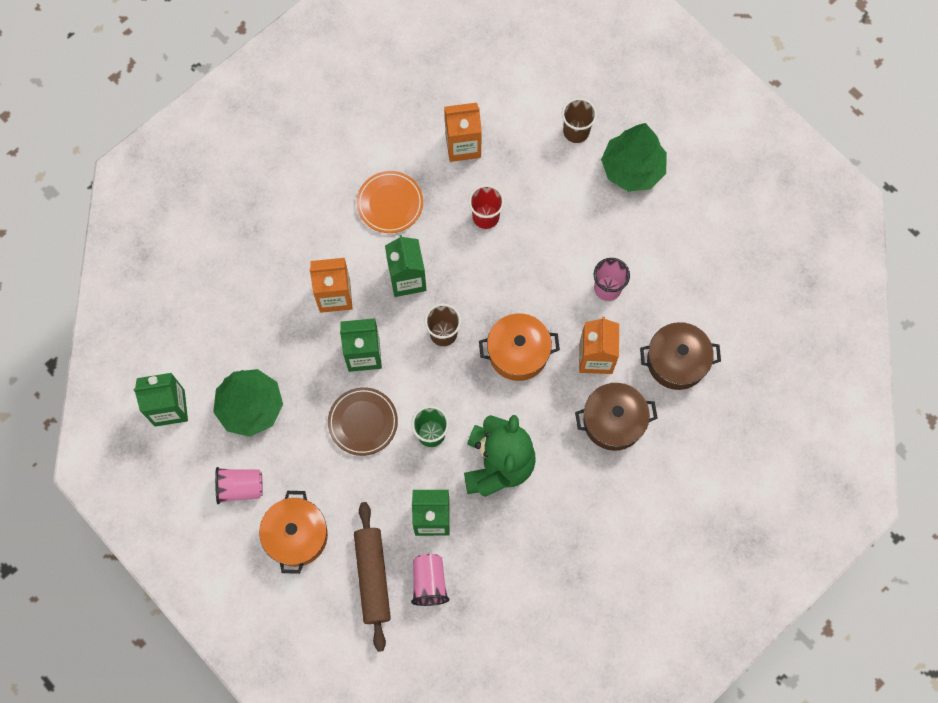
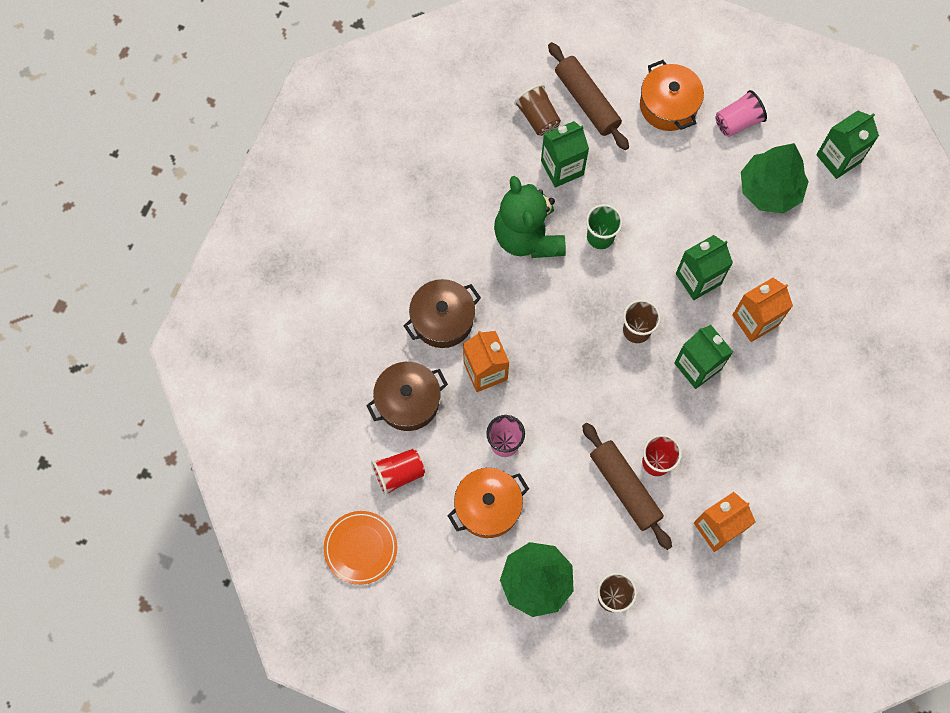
camera: 155 degrees right, 0 degrees up
brown plate [328,387,398,456] -> none
orange plate [356,171,423,233] -> orange plate moved to [324,511,397,585]
pink cup [411,554,449,606] -> brown cup [514,84,561,136]
orange pot [479,314,560,381] -> orange pot moved to [447,468,529,538]
none -> red cup [371,449,425,496]
none -> brown rolling pin [582,423,672,550]

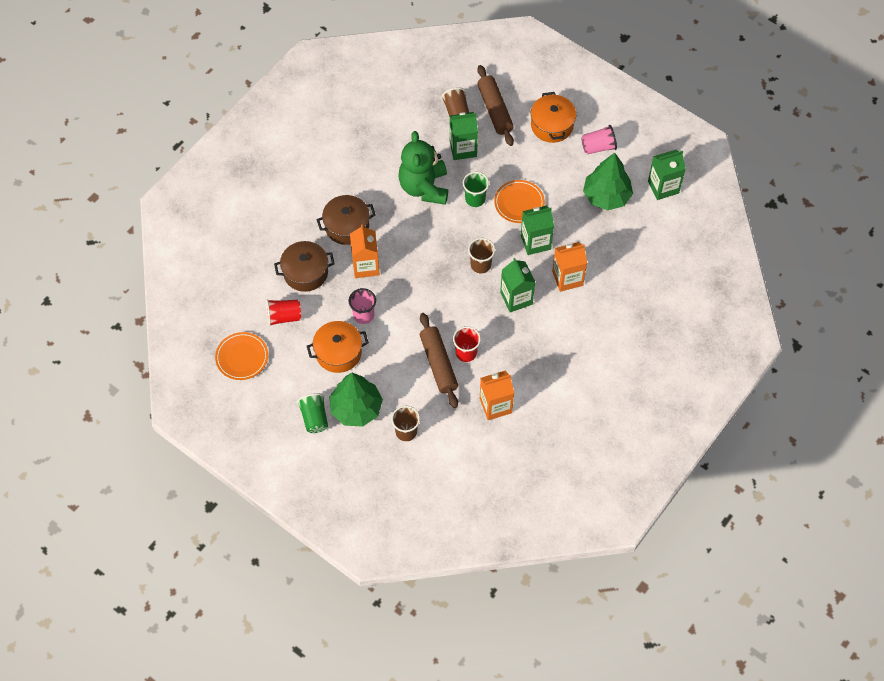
camera: 15 degrees right, 10 degrees down
none -> green cup [297,393,328,433]
none -> orange plate [494,180,545,223]

